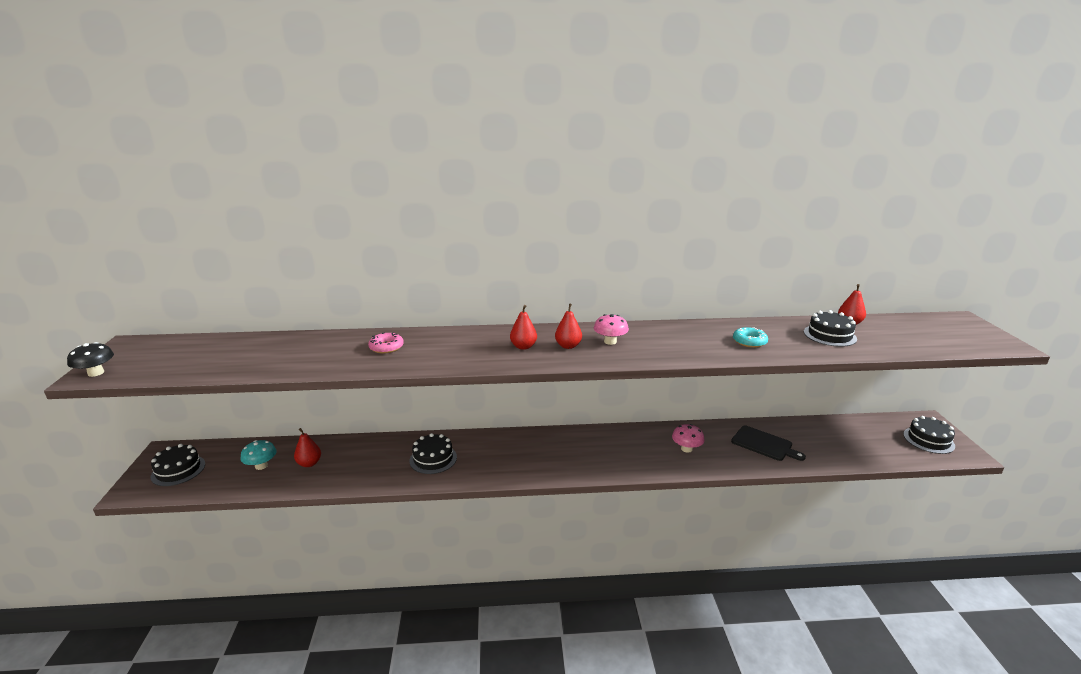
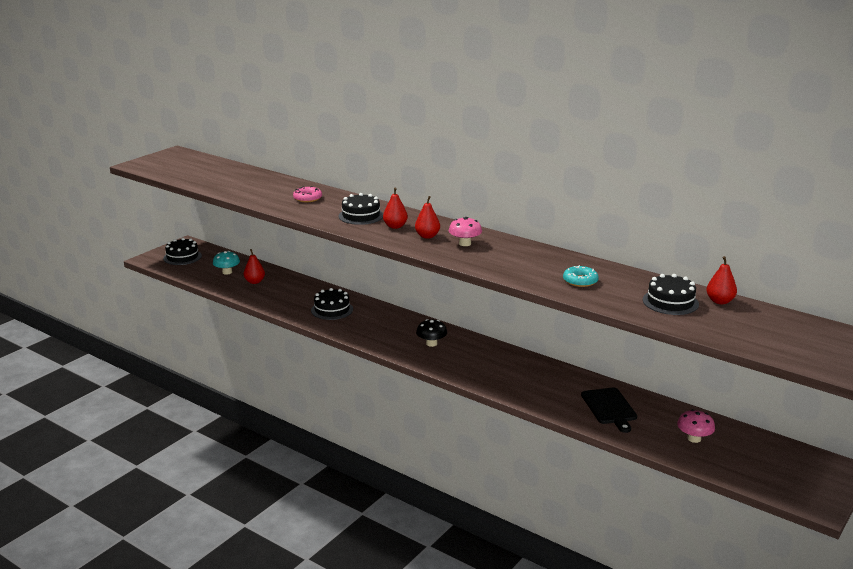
camera: 40 degrees right, 0 degrees up
black mushroom [67,342,114,377] -> black mushroom moved to [416,319,447,347]
pink mushroom [672,424,705,453] -> pink mushroom moved to [677,409,715,443]
black cake [903,416,955,454] -> black cake moved to [338,193,383,225]

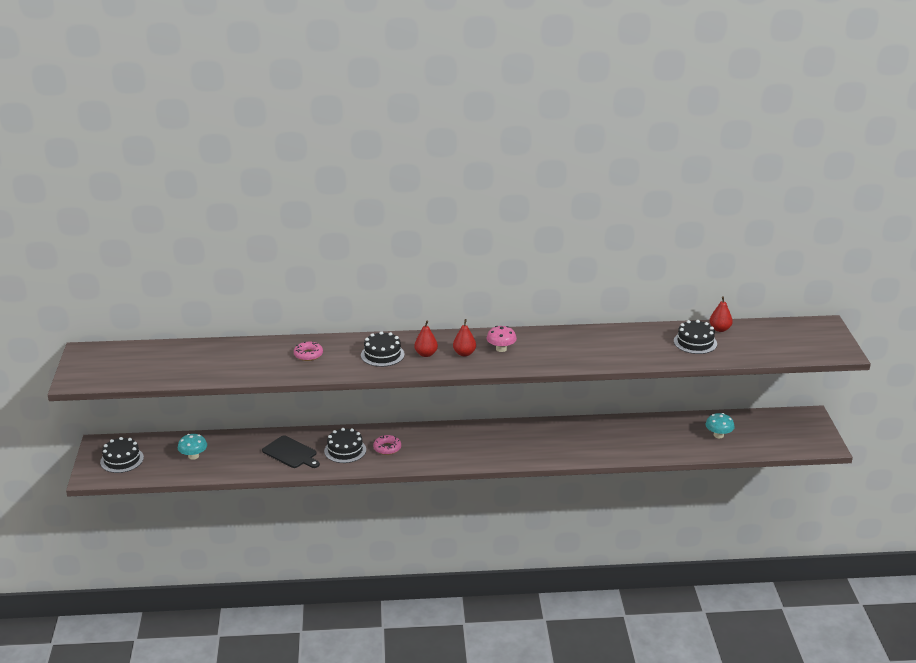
camera: 40 degrees left, 5 degrees up
red pear [244,249,265,284] -> none
black mushroom [416,319,447,347] -> none
turquoise donut [563,265,599,287] -> none
black cutting board [581,387,637,433] -> black cutting board moved to [262,435,320,468]
pink mushroom [677,409,715,443] -> turquoise mushroom [705,413,734,438]
none -> pink donut [373,435,401,455]

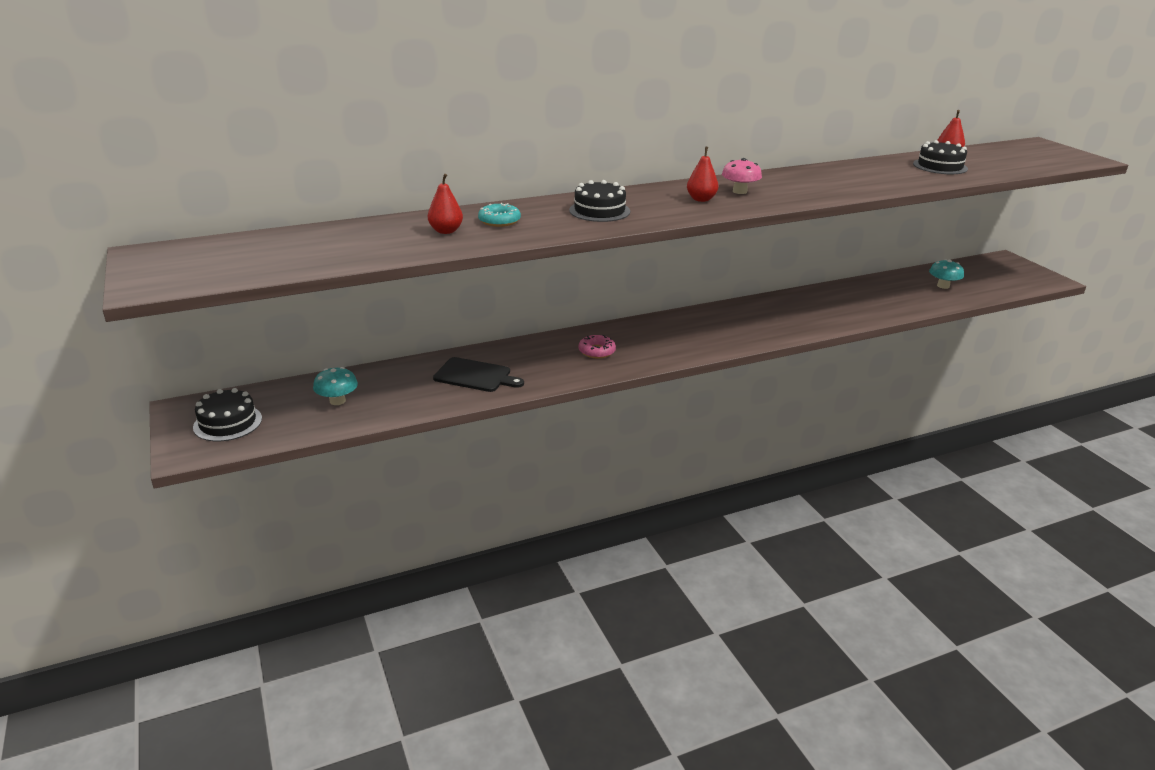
camera: 20 degrees left, 0 degrees up
pink donut [294,341,323,361] -> turquoise donut [478,203,521,227]
black cake [324,428,366,463] -> none
red pear [414,321,438,357] -> red pear moved to [428,174,463,234]

